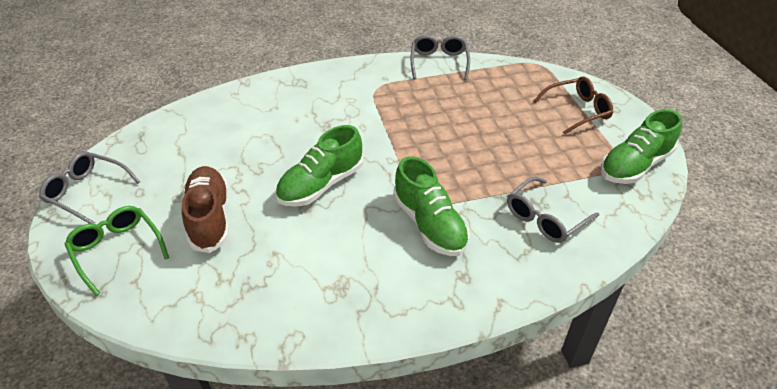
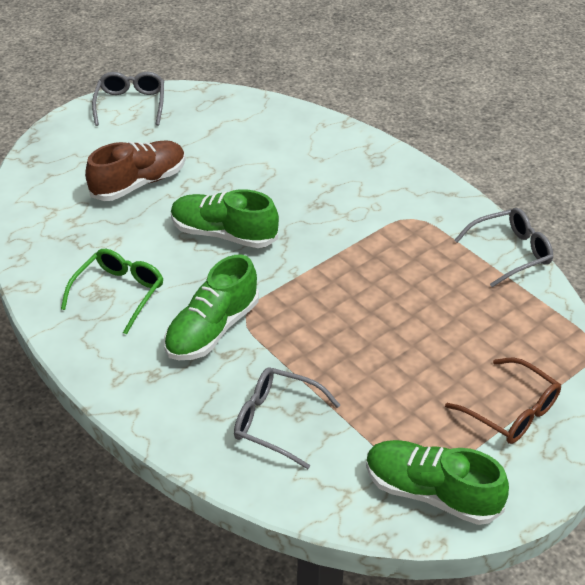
camera: 65 degrees right, 0 degrees up
green glasses [65,206,169,296] -> green glasses moved to [61,249,163,335]

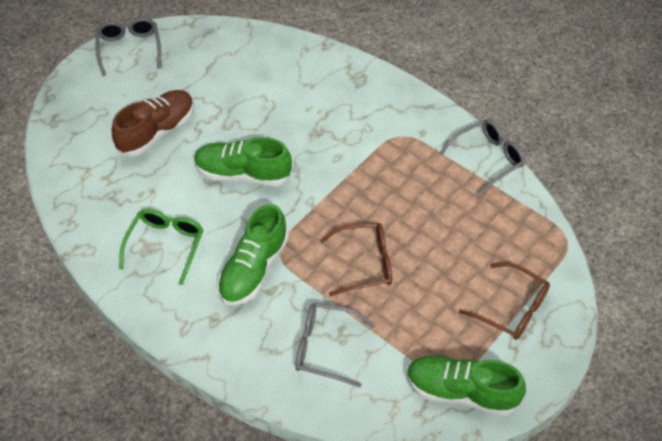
camera: 10 degrees left, 10 degrees up
none -> brown glasses [320,223,392,296]

